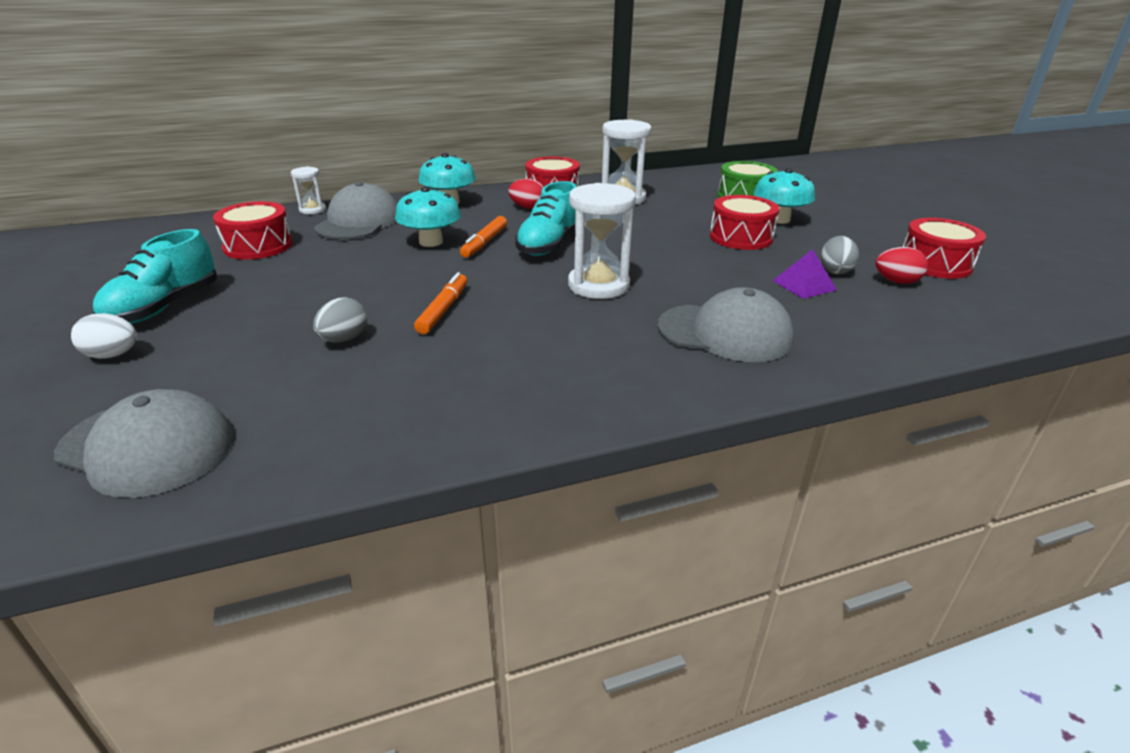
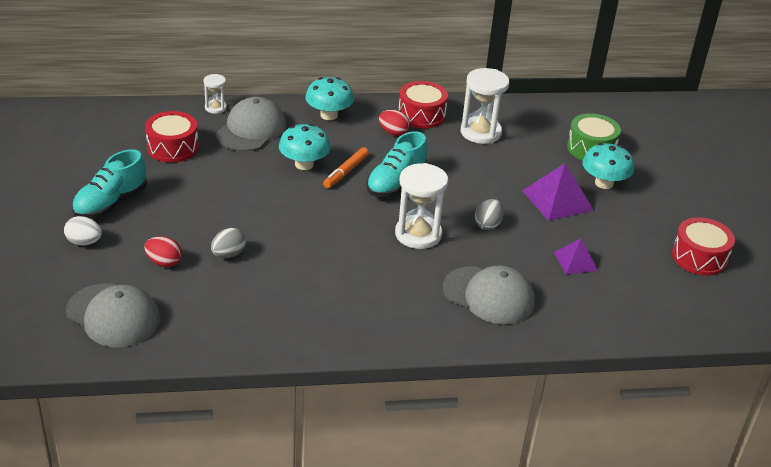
camera: 10 degrees right, 5 degrees up
orange marker [414,272,467,334] -> none
red drum [710,195,779,250] -> purple pyramid [522,163,594,221]
grey egg [821,236,859,274] -> grey egg moved to [475,199,504,230]
red egg [875,247,928,284] -> red egg moved to [144,236,182,267]

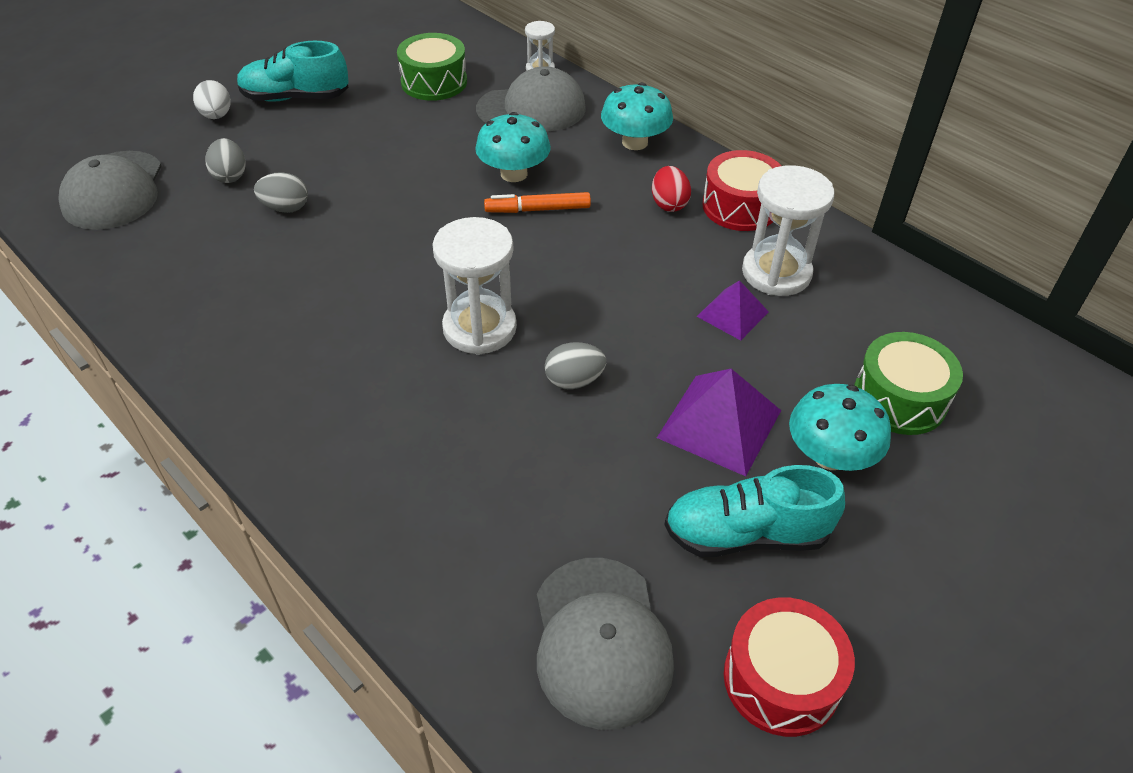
camera: 55 degrees right, 10 degrees up
red egg [144,236,182,267] -> grey egg [205,138,246,183]
red drum [145,111,199,163] -> green drum [397,33,467,101]
turquoise shoe [366,131,427,197] -> turquoise shoe moved to [664,465,845,557]
grey cap [443,265,535,324] -> grey cap moved to [537,558,674,730]
purple pyramid [554,238,598,274] -> purple pyramid moved to [696,280,769,341]

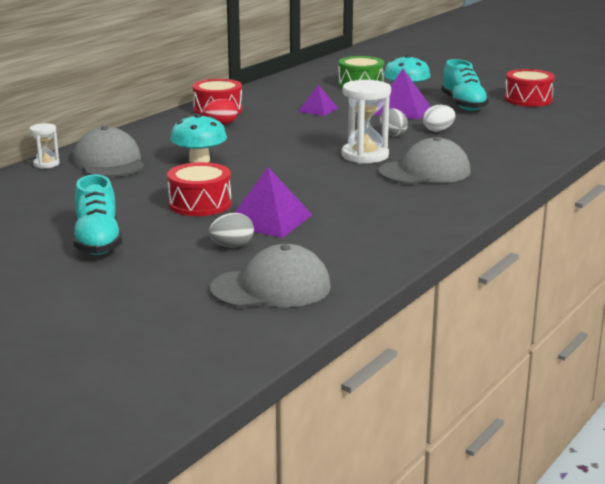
camera: 100 degrees left, 25 degrees down
white egg [193,80,231,119] -> white egg moved to [423,105,455,132]
grey egg [254,172,308,213] -> purple pyramid [234,167,312,238]
green drum [397,33,467,101] -> none
orange marker [484,192,591,213] -> none
grey cap [537,558,674,730] -> grey cap moved to [379,137,471,184]
turquoise mushroom [601,82,673,150] -> none
white hourglass [742,165,835,296] -> none
none -> red drum [167,162,232,216]

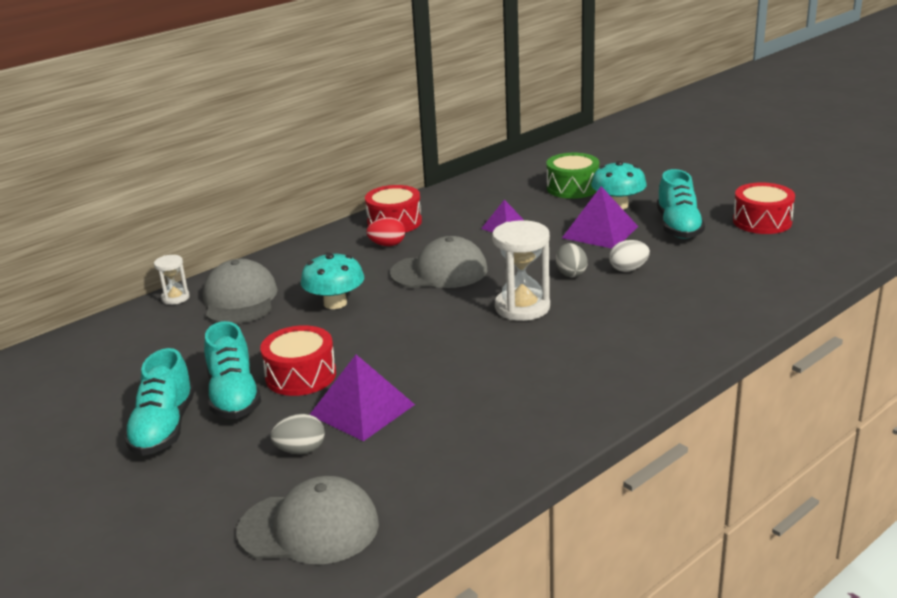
camera: 15 degrees right, 5 degrees up
grey cap [379,137,471,184] -> grey cap moved to [390,236,487,288]
none -> turquoise shoe [204,321,261,419]

